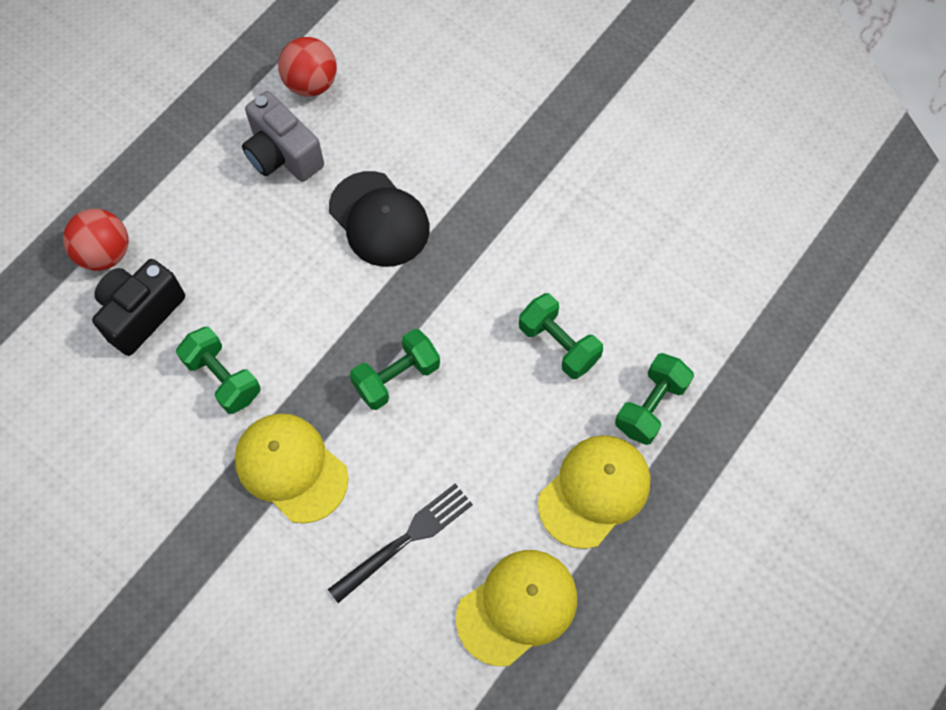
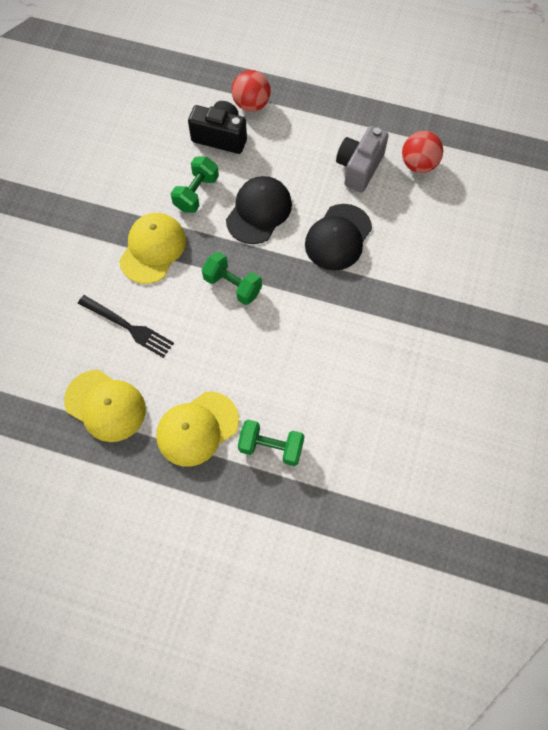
camera: 70 degrees right, 0 degrees up
green dumbbell [519,293,603,379] -> none
yellow cap [538,435,650,549] -> yellow cap turned 120 degrees clockwise [156,392,239,467]
none -> black cap [226,176,292,244]

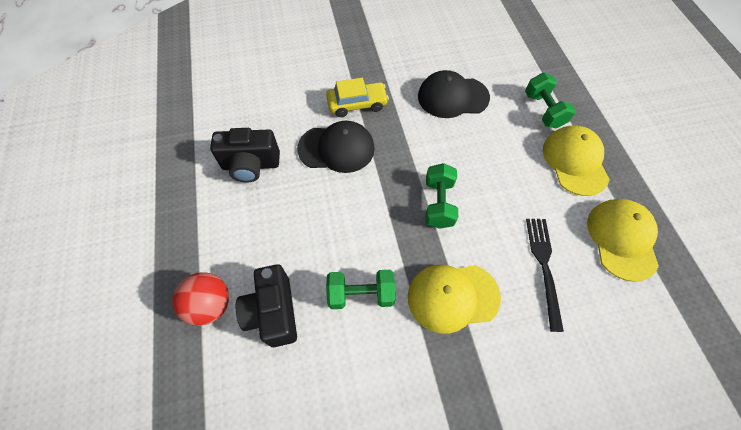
camera: 120 degrees left, 5 degrees down
yellow cap [156,392,239,467] -> yellow cap turned 120 degrees counterclockwise [543,126,610,196]
black cap [226,176,292,244] -> black cap moved to [418,70,490,118]
grey camera [336,126,389,192] -> black camera [210,128,280,182]
red ball [402,131,443,173] -> none
none -> yellow car [326,78,389,117]

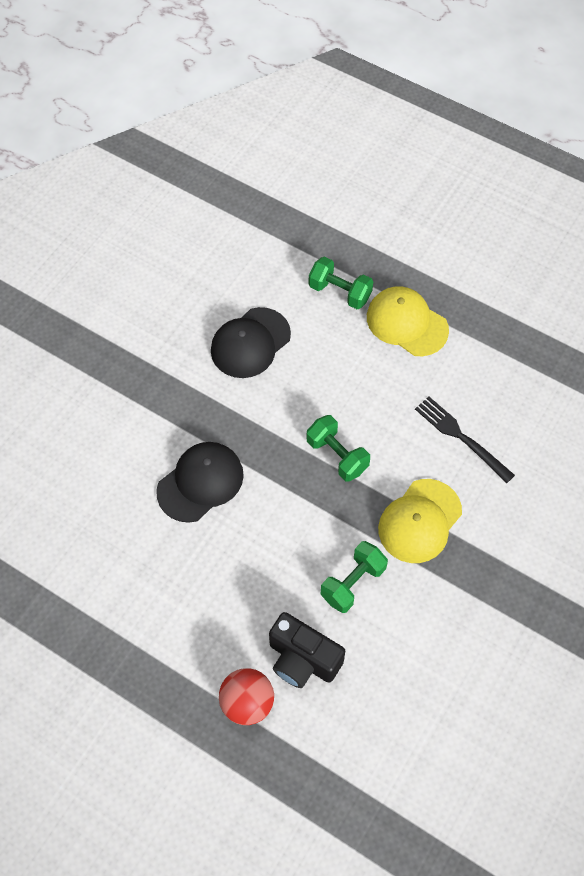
camera: 45 degrees left, 0 degrees up
black camera [210,128,280,182] -> none
yellow car [326,78,389,117] -> none
yellow cap [587,199,659,282] -> none

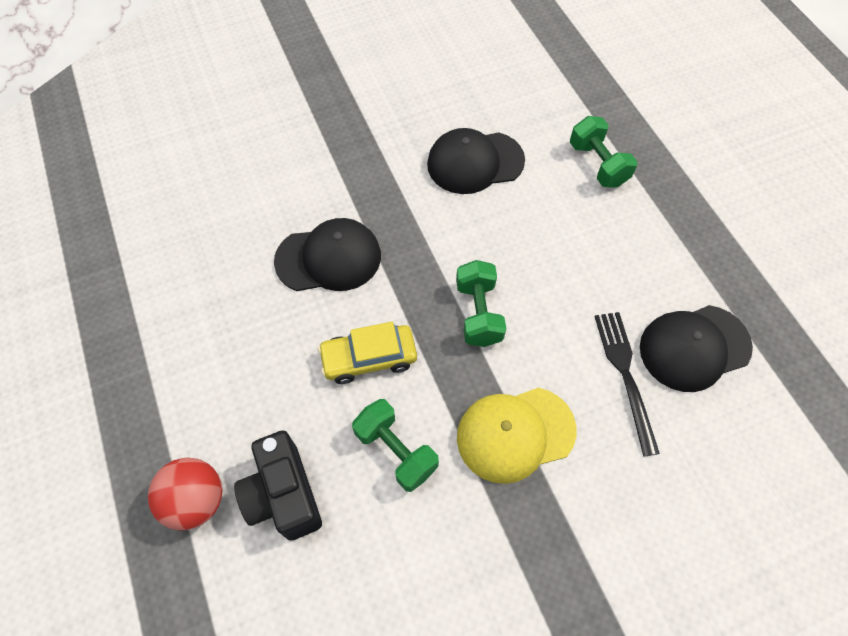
camera: 35 degrees right, 0 degrees up
green dumbbell [321,541,388,613] -> green dumbbell turned 60 degrees clockwise [352,399,439,492]
yellow cap [367,286,449,356] -> none
none -> yellow car [318,322,417,384]
none -> black cap [640,305,753,392]

